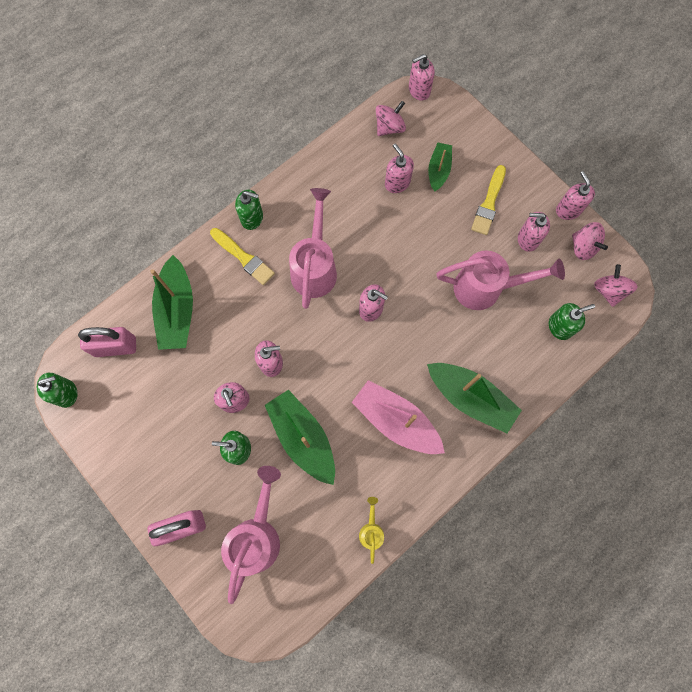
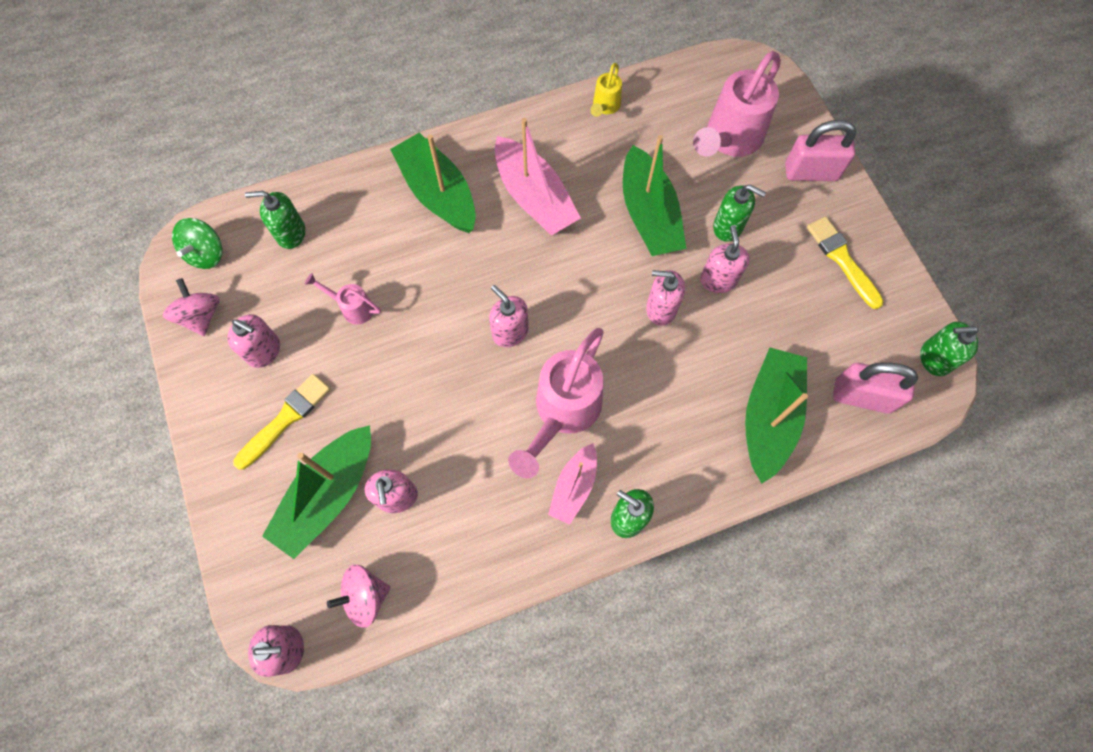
camera: 160 degrees left, 5 degrees down
yellow brush [210,228,275,285] -> yellow brush moved to [807,216,884,309]
green boat [428,143,452,192] -> green boat [262,425,371,559], size x1.70
pink watering can [437,251,565,310] -> pink watering can [305,273,381,324], size x0.49
pink soap dispenser [556,171,595,220] -> none
pink spinning top [594,264,638,307] -> green spinning top [172,218,222,269]
none -> pink boat [548,443,597,525]

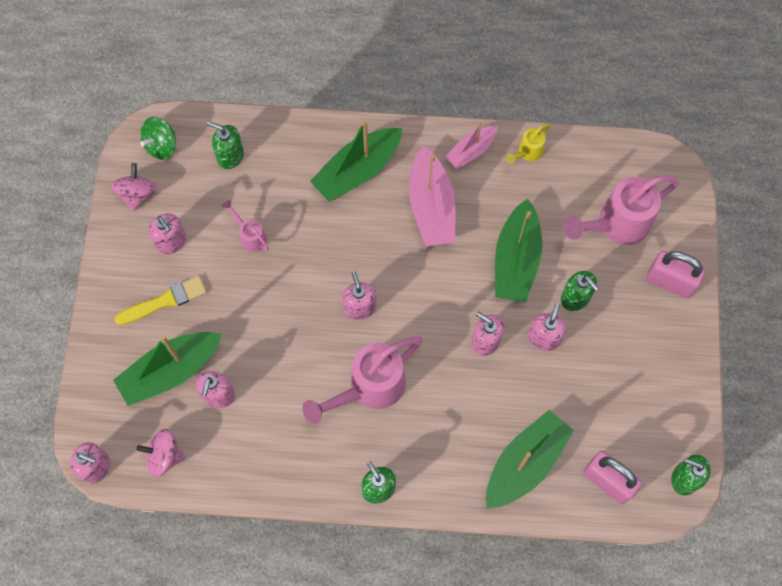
camera: 25 degrees right, 0 degrees up
green boat [390,133,476,233] -> green boat turned 120 degrees counterclockwise [310,120,402,202]
pink boat [548,443,597,525] -> pink boat moved to [445,122,497,169]
yellow brush [807,216,884,309] -> none

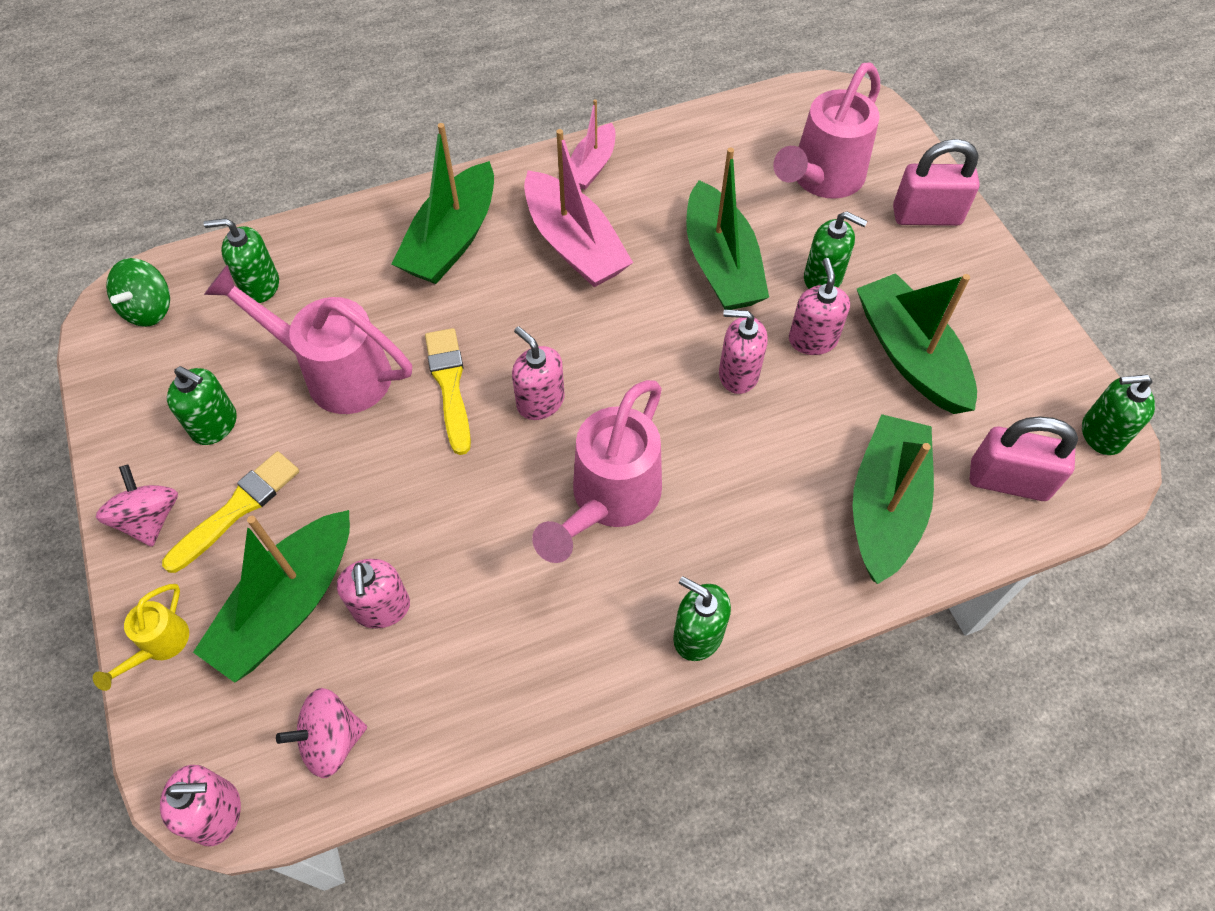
camera: 25 degrees left, 10 degrees down
pink spinning top [111,163,157,211] -> pink spinning top moved to [96,465,178,547]
pink soap dispenser [148,213,186,254] -> green soap dispenser [167,366,236,445]
pink watering can [222,200,269,252] -> pink watering can [204,265,412,414], size x2.05
yellow watering can [505,124,551,164] -> yellow watering can moved to [93,584,189,691]
none -> yellow brush [425,328,471,455]
none -> green boat [857,273,977,414]

